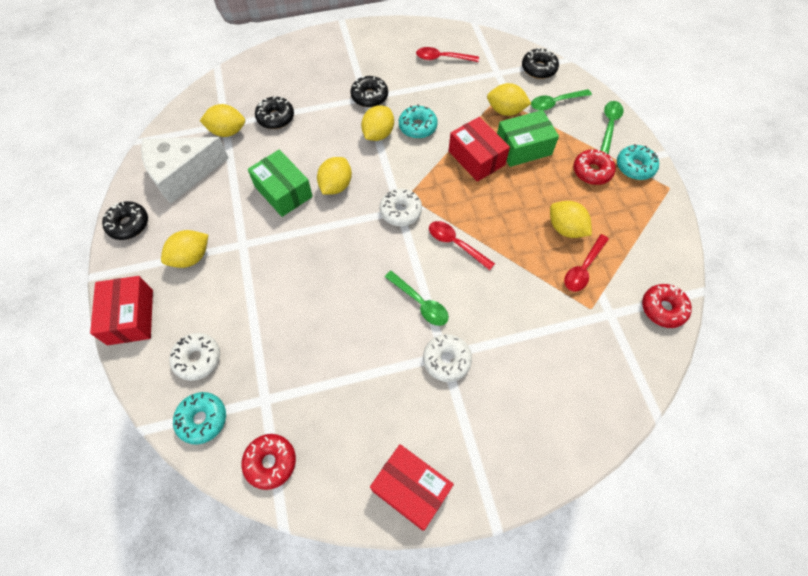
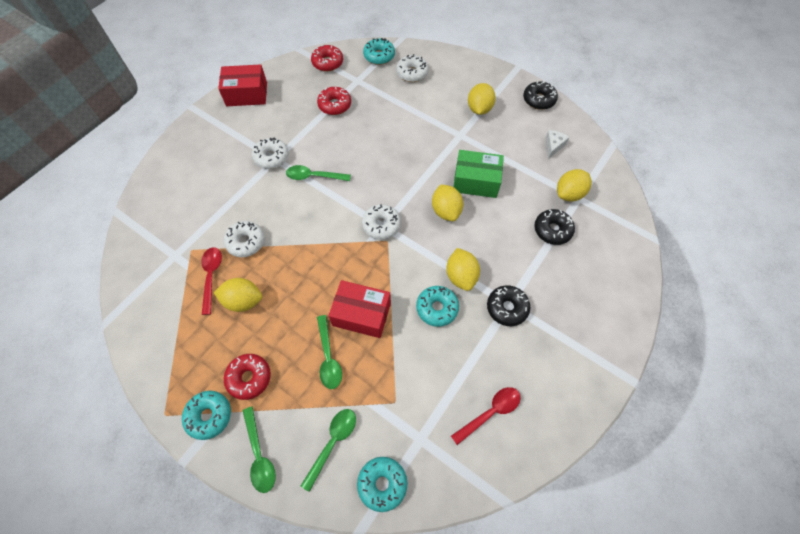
camera: 140 degrees right, 0 degrees up
red box [90,276,153,345] -> none
white cheese [141,137,229,203] -> white cheese [545,130,570,158], size x0.42
red spoon [429,221,495,270] -> none
yellow lemon [487,83,531,116] -> none
green box [497,110,559,167] -> green spoon [317,315,342,389]
black donut [522,48,559,79] -> turquoise donut [357,457,407,512]
red donut [642,284,692,328] -> red donut moved to [317,87,351,115]
none -> white donut [224,221,265,257]

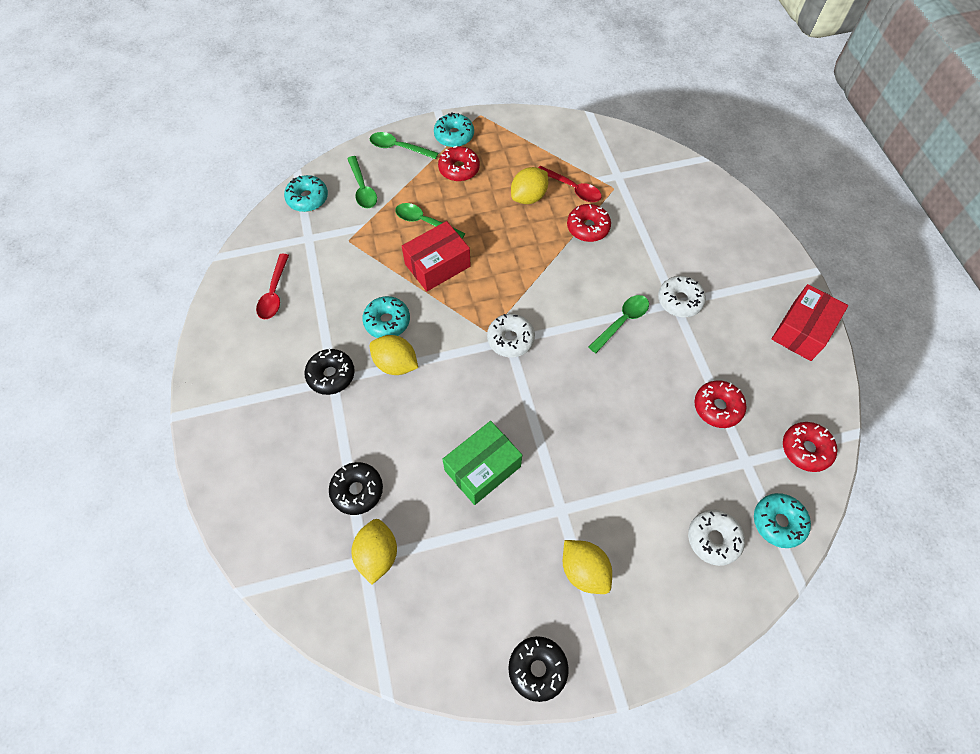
camera: 130 degrees right, 0 degrees up
white donut [224,221,265,257] -> red donut [567,204,611,242]
yellow lemon [432,184,463,221] -> none
white cheese [545,130,570,158] -> none

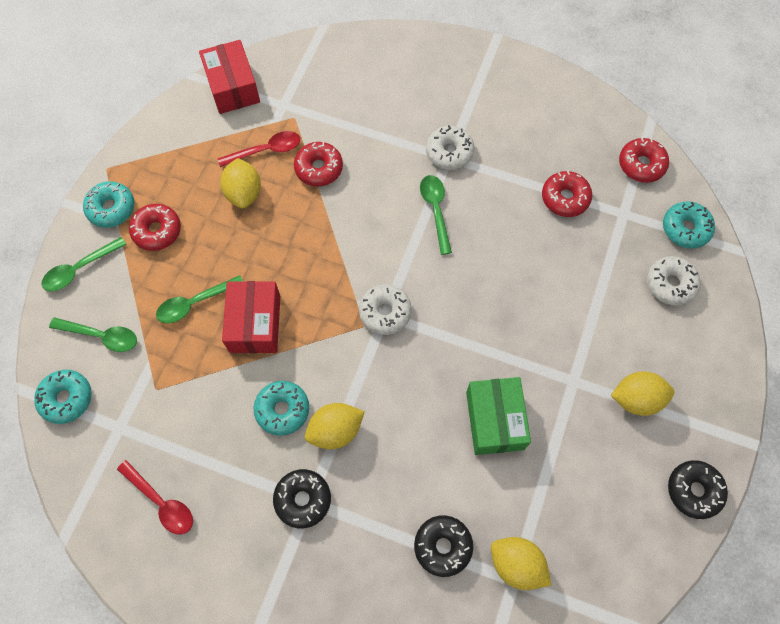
camera: 55 degrees left, 5 degrees up
red box [772,284,848,361] -> red box moved to [199,40,260,114]

